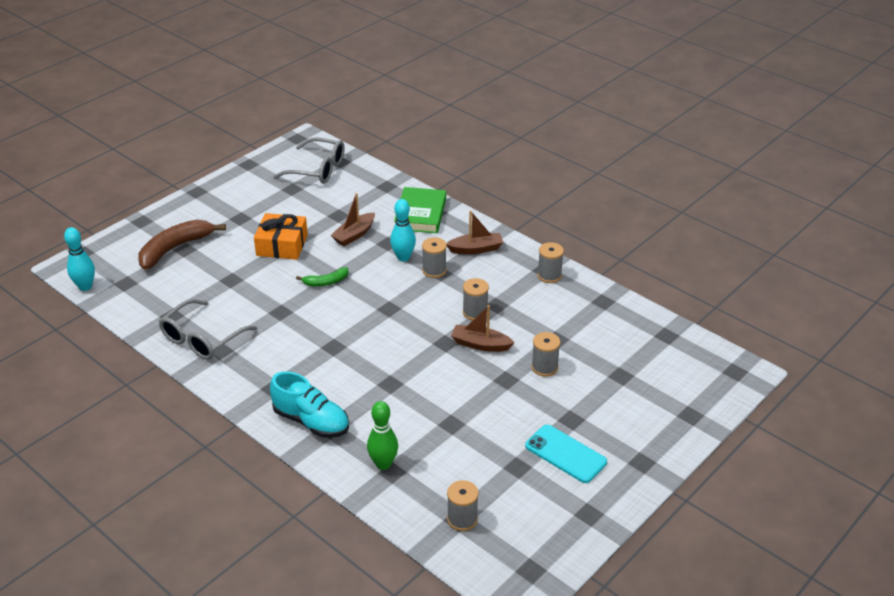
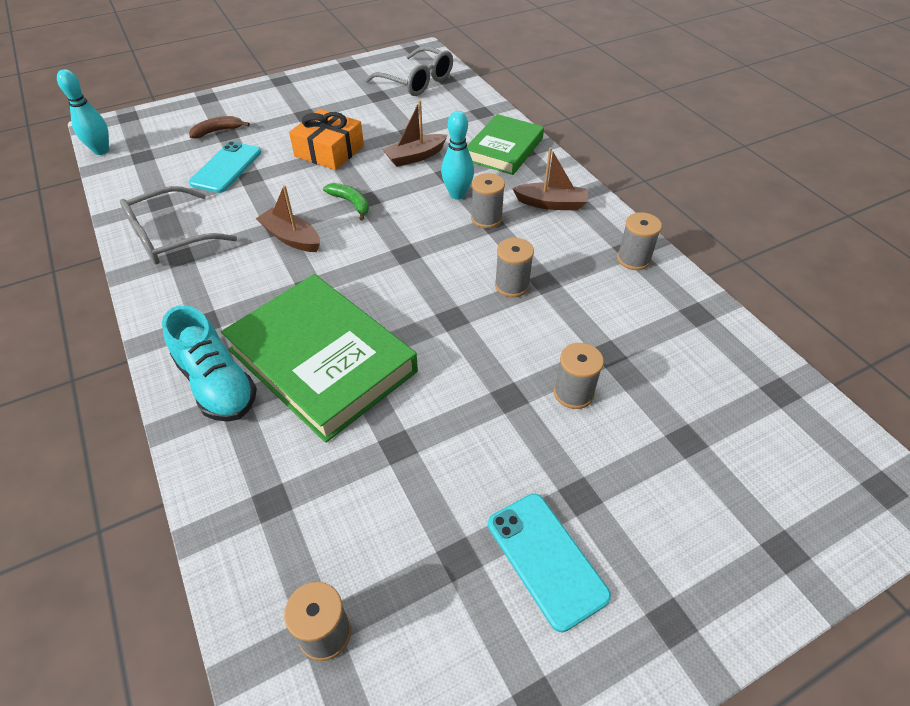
camera: 20 degrees right, 10 degrees up
brown banana [138,220,226,270] -> brown banana [189,116,250,138], size x0.52
green banana [296,267,348,286] -> green banana turned 135 degrees counterclockwise [323,183,369,220]
green bowling pin [367,401,398,470] -> none
brown boat [451,305,515,352] -> brown boat moved to [256,185,320,252]
none -> turquoise phone [189,141,261,193]
none -> green book [221,274,418,443]

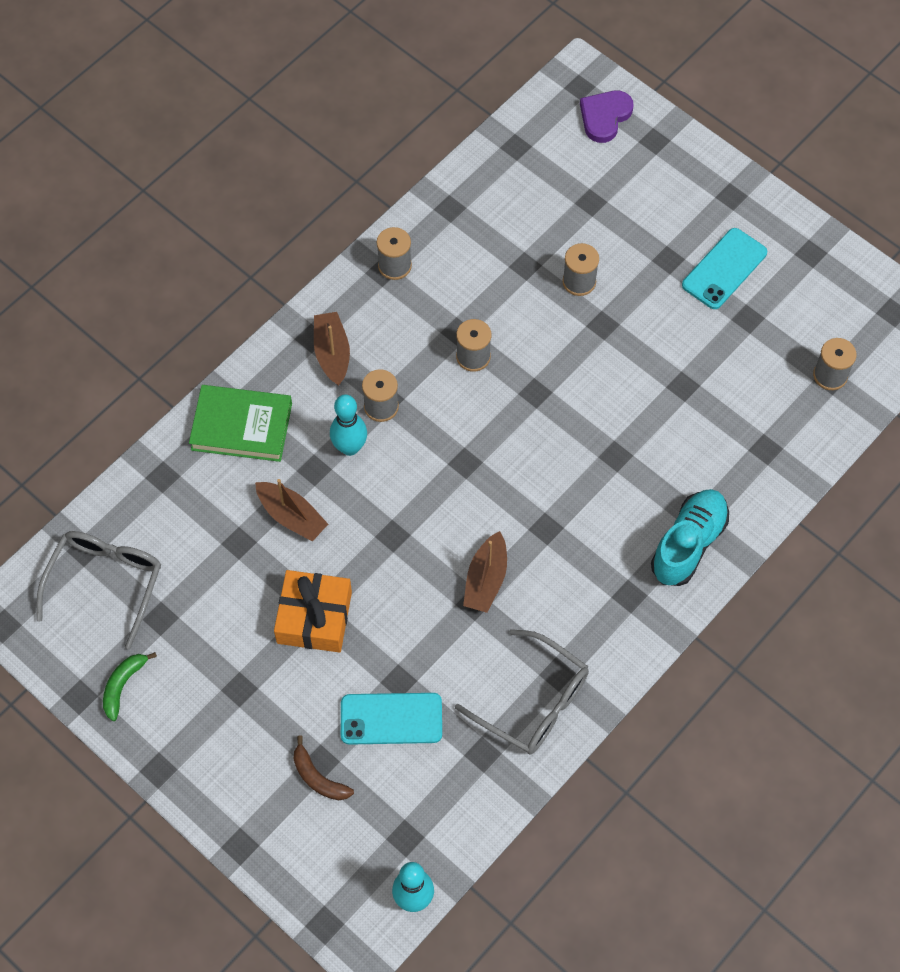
camera: 110 degrees left, 15 degrees up
green book [221,274,418,443] -> none
green banana [323,183,369,220] -> green banana moved to [103,652,157,721]
none -> purple heart [580,91,634,143]

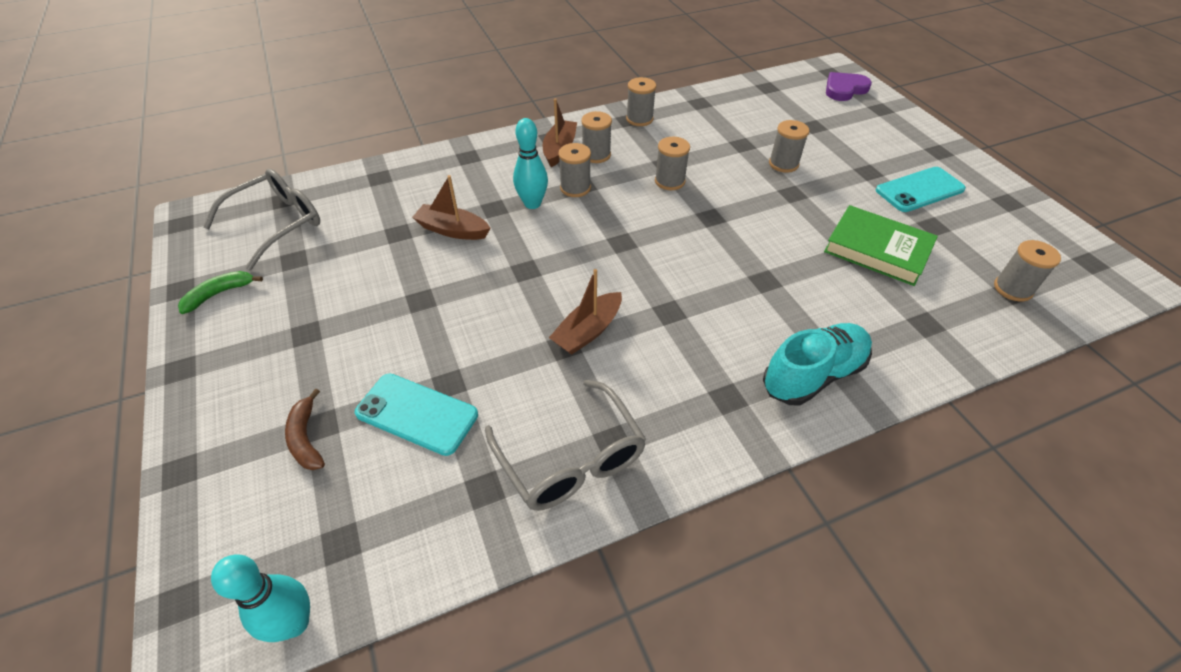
camera: 25 degrees right, 15 degrees down
green book [189,385,292,462] -> green book moved to [824,205,938,286]
brown boat [255,479,328,541] -> brown boat turned 135 degrees clockwise [412,175,490,240]
orange gift [274,570,352,653] -> none
none -> grey spool [581,111,612,163]

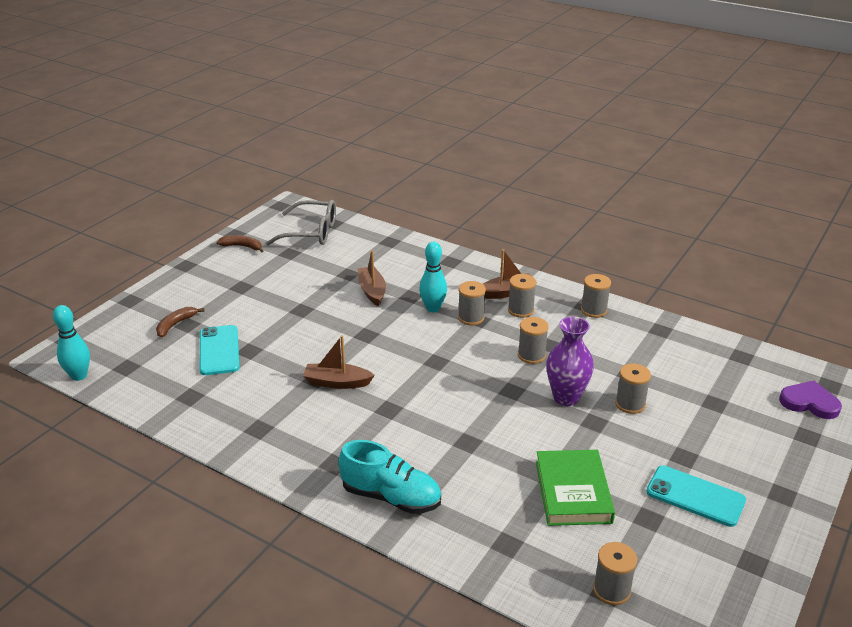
camera: 55 degrees right, 15 degrees down
green banana [178,271,263,314] -> brown banana [217,235,264,253]
grey glasses [485,379,646,511] -> none
none -> purple vase [546,317,594,406]

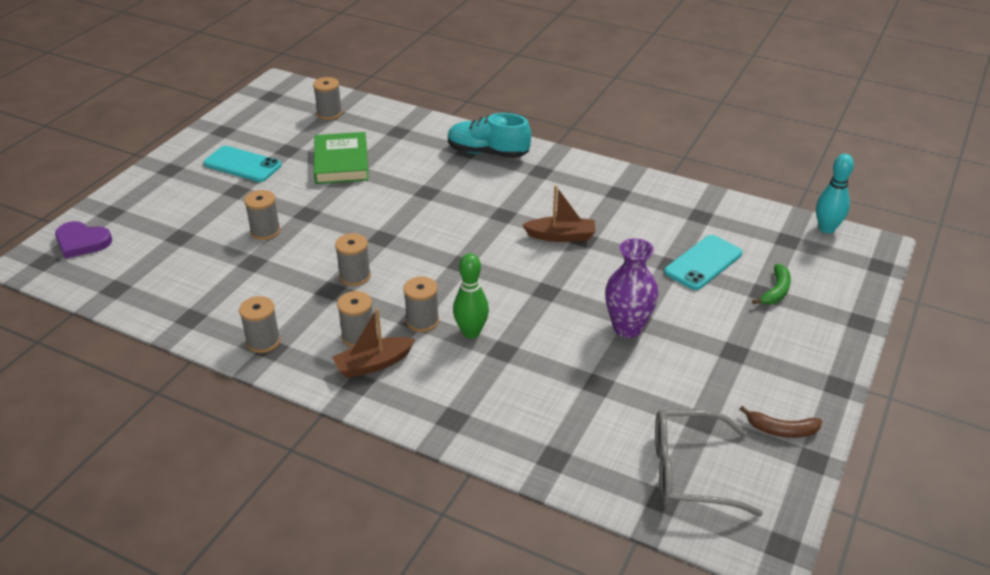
camera: 175 degrees right, 5 degrees up
brown banana [156,307,205,338] -> green banana [752,264,791,304]
turquoise phone [200,325,240,375] -> turquoise phone turned 60 degrees clockwise [664,235,742,290]
brown boat [358,250,386,306] -> none
turquoise bowling pin [419,242,447,312] -> green bowling pin [453,253,489,339]
purple vase [546,317,594,406] -> purple vase moved to [605,238,659,338]

